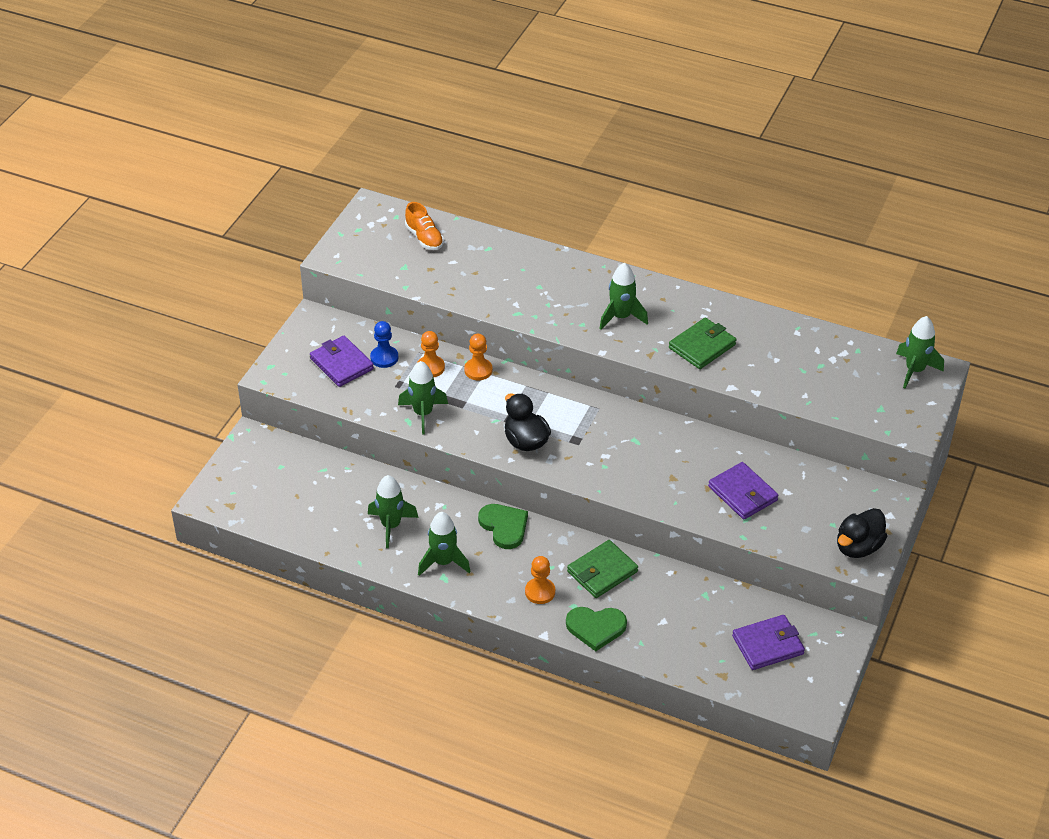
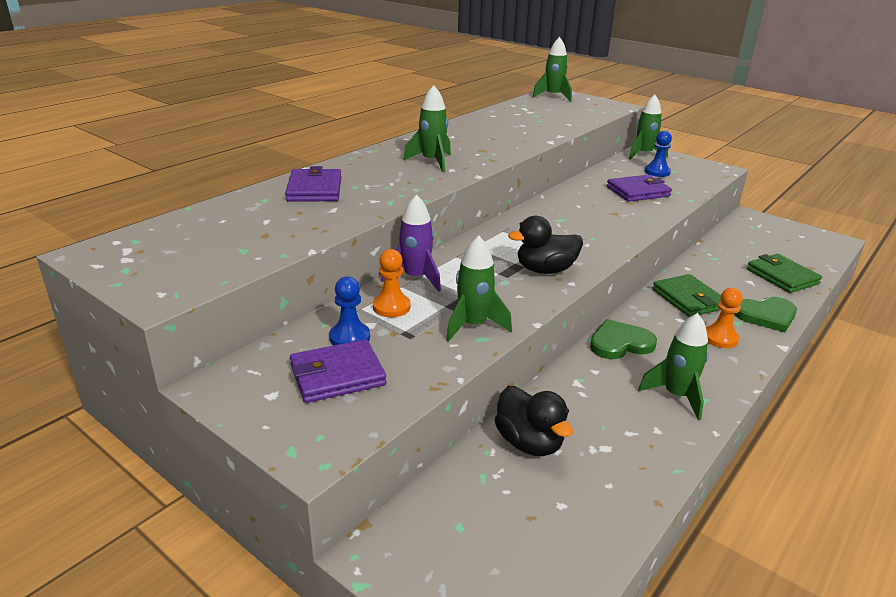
camera: 75 degrees left, 15 degrees down
green rocket [368,475,419,548] -> green rocket moved to [629,94,668,160]
orange shoe [405,202,444,250] -> none
orange pawn [464,334,492,380] -> purple rocket [382,194,441,292]
green heart [566,607,627,651] -> green heart turned 60 degrees clockwise [734,297,797,332]
green wallet [669,318,736,369] -> green wallet moved to [747,254,822,293]
purple wallet [732,615,805,670] -> purple wallet moved to [285,166,341,202]
black duck [837,508,887,558] -> black duck moved to [495,386,573,456]
none -> blue pawn [645,131,672,177]

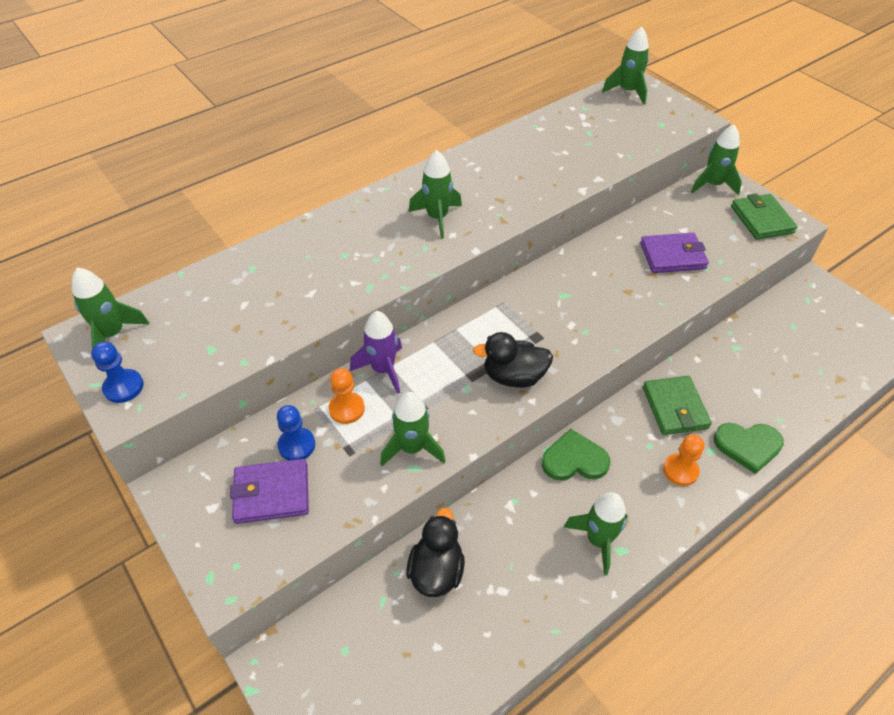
camera: 15 degrees right, 20 degrees up
purple wallet [285,166,341,202] -> none
black duck [495,386,573,456] -> black duck turned 150 degrees counterclockwise [406,508,465,597]
blue pawn [645,131,672,177] -> blue pawn moved to [91,342,144,403]
green wallet [747,254,822,293] -> green wallet moved to [731,193,798,240]
none -> green rocket [72,268,149,349]

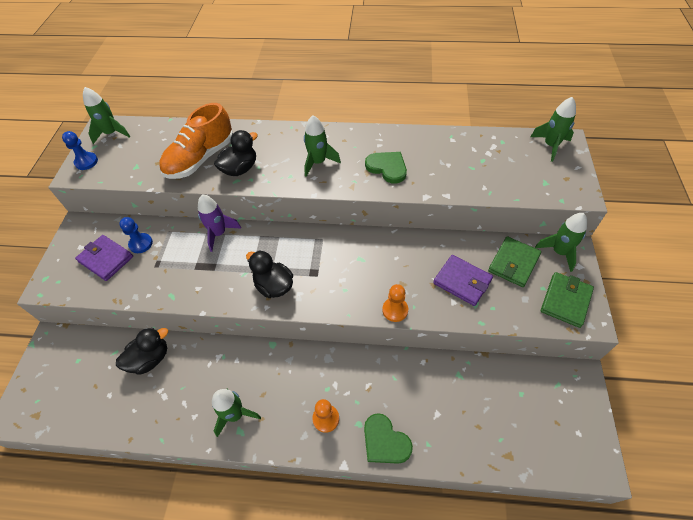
camera: 45 degrees right, 5 degrees up
orange pawn [329,368,365,424] -> orange pawn moved to [382,284,408,322]
green rocket [380,392,446,466] -> none
green heart [542,429,610,481] -> green heart moved to [365,152,407,184]
green wallet [643,376,712,435] -> green wallet moved to [488,236,541,287]
none -> orange shoe [159,103,233,179]
none -> black duck [214,130,258,176]

